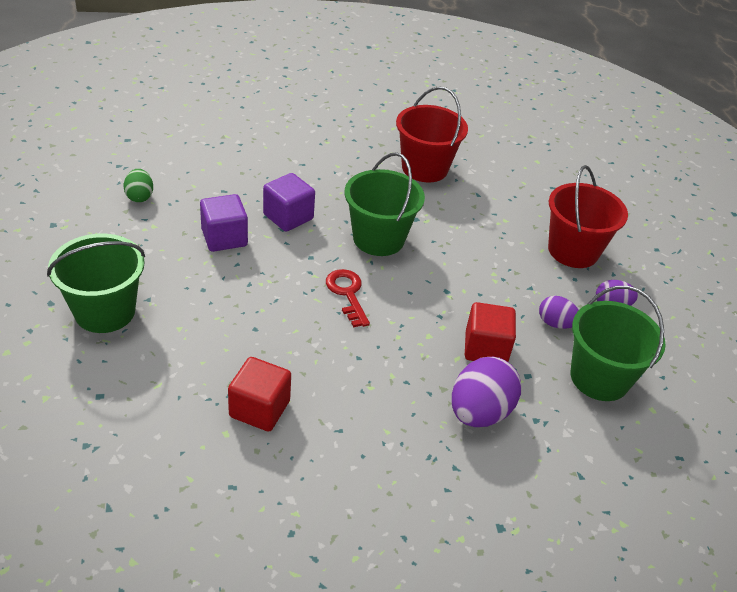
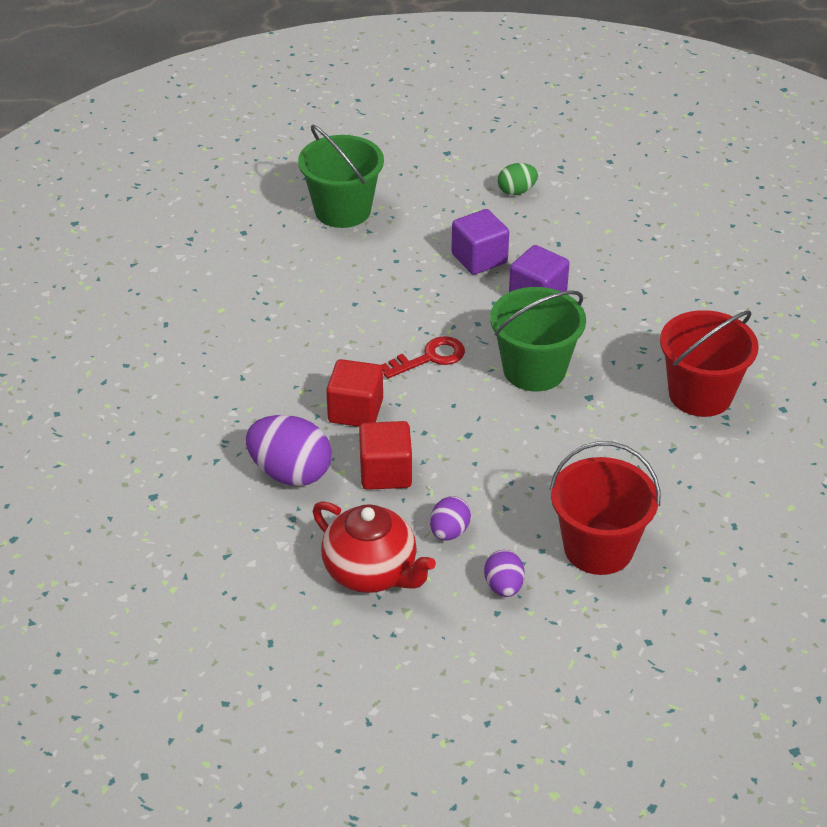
camera: 85 degrees right, 0 degrees up
red cube [228,357,291,432] -> red cube moved to [326,359,383,427]
green bucket [571,286,666,401] -> red teapot [313,501,436,593]

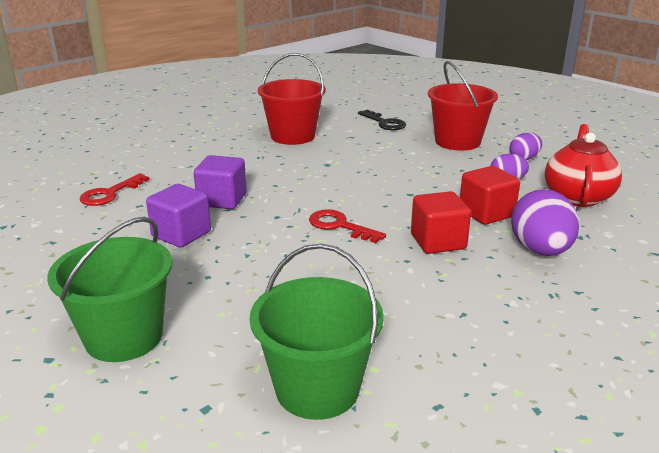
camera: 115 degrees left, 15 degrees down
green bucket [490,287,586,391] -> green bucket moved to [250,244,384,420]
green egg [498,163,538,195] -> none
none -> red key [80,173,150,206]
none -> black key [358,110,406,130]

